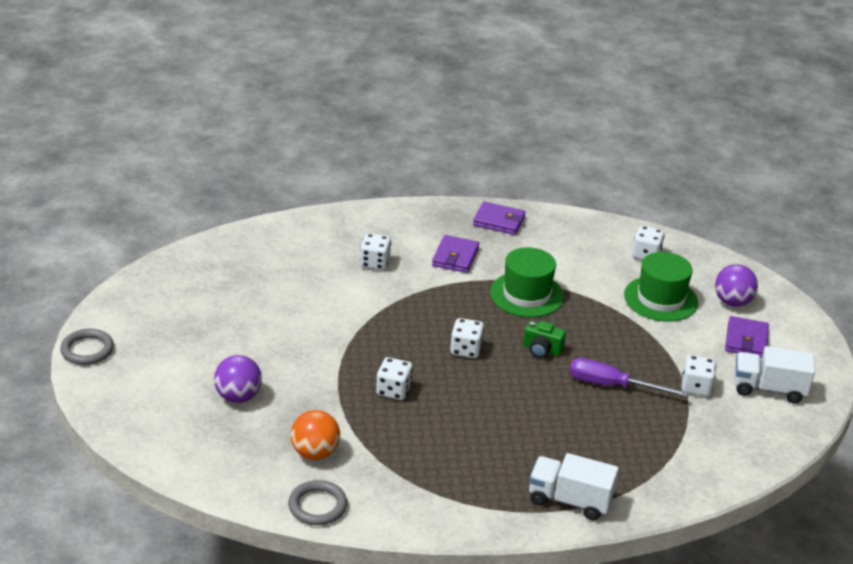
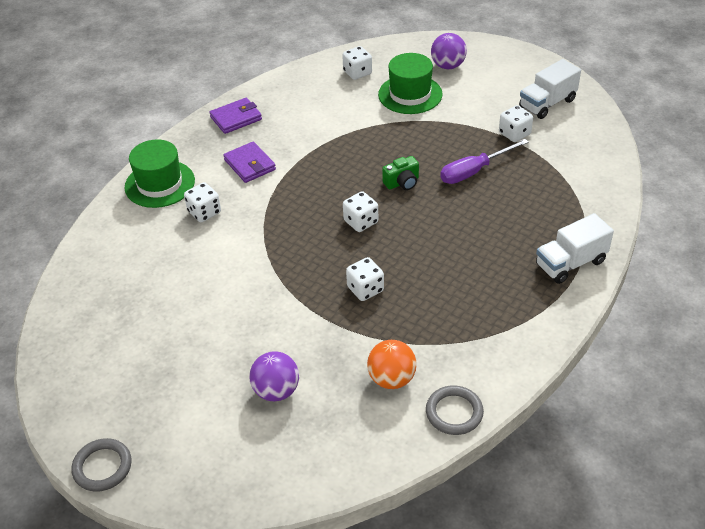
camera: 45 degrees left, 10 degrees up
green hat [490,247,564,317] -> green hat moved to [125,139,195,208]
purple wallet [725,316,769,358] -> none

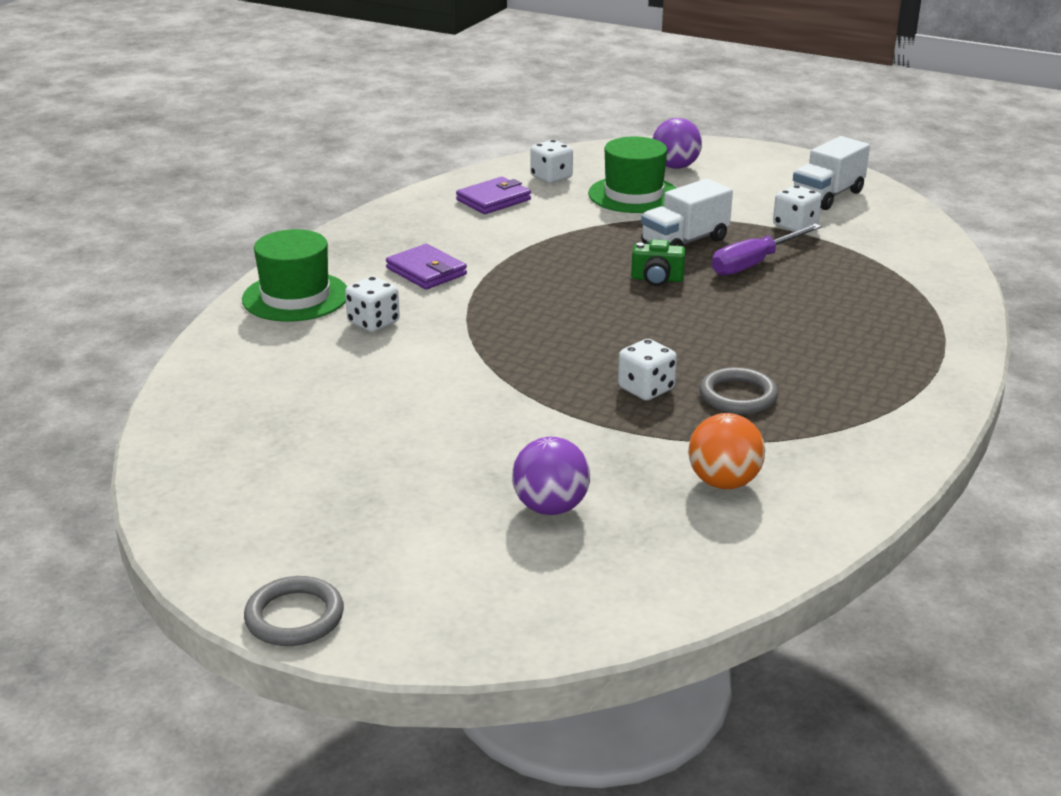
camera: 10 degrees left, 15 degrees down
purple wallet [209,98,262,134] -> purple wallet moved to [456,177,531,214]
white dice [343,191,378,232] -> none
green camera [382,156,419,190] -> green camera turned 45 degrees clockwise [631,239,686,286]
grey ring [426,385,484,435] -> grey ring moved to [699,367,778,414]
white truck [536,213,614,284] -> white truck moved to [641,179,733,247]

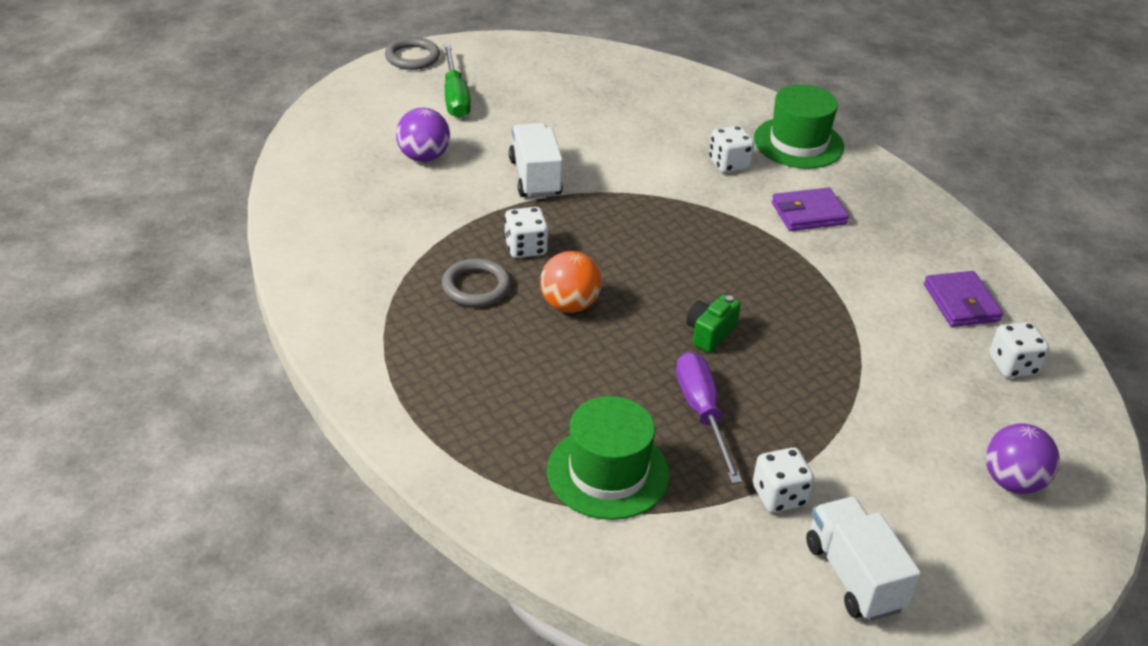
camera: 115 degrees right, 10 degrees up
green hat [588,136,676,213] -> green hat moved to [547,396,670,520]
white truck [641,179,733,247] -> white truck moved to [509,123,563,198]
orange ball [688,413,765,489] -> orange ball moved to [540,251,602,313]
none -> green screwdriver [443,44,471,118]

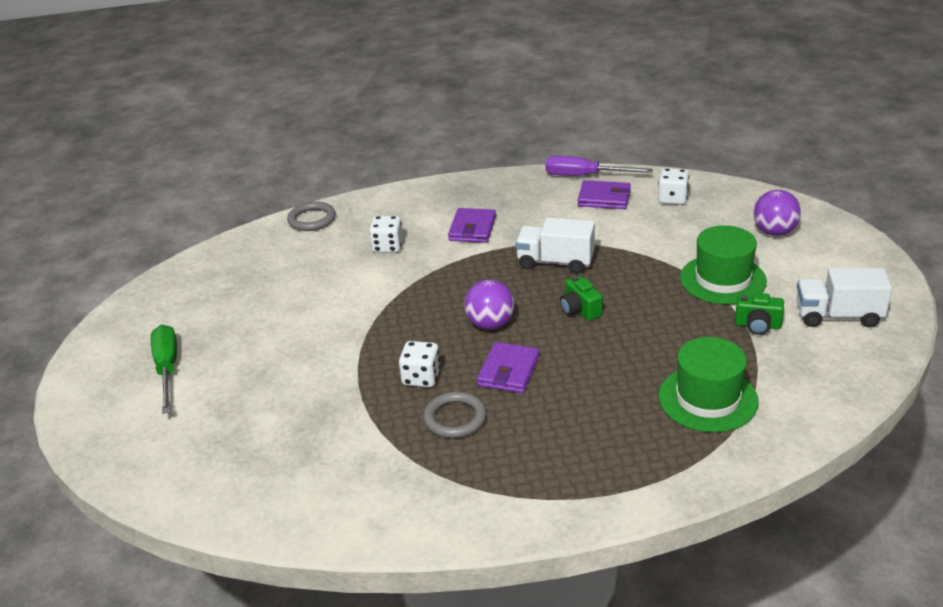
camera: 60 degrees left, 5 degrees down
grey ring [385,37,440,70] -> grey ring moved to [287,201,336,231]
purple ball [396,108,450,162] -> purple ball moved to [464,279,514,330]
green screwdriver [443,44,471,118] -> green screwdriver turned 120 degrees counterclockwise [151,325,177,414]
white truck [509,123,563,198] -> white truck moved to [515,217,595,274]
orange ball [540,251,602,313] -> purple wallet [477,342,540,393]
purple screwdriver [676,352,742,484] -> purple screwdriver moved to [545,156,653,176]
white dice [753,447,815,513] -> green camera [735,293,784,335]
green hat [754,84,844,169] -> green hat moved to [680,225,767,304]

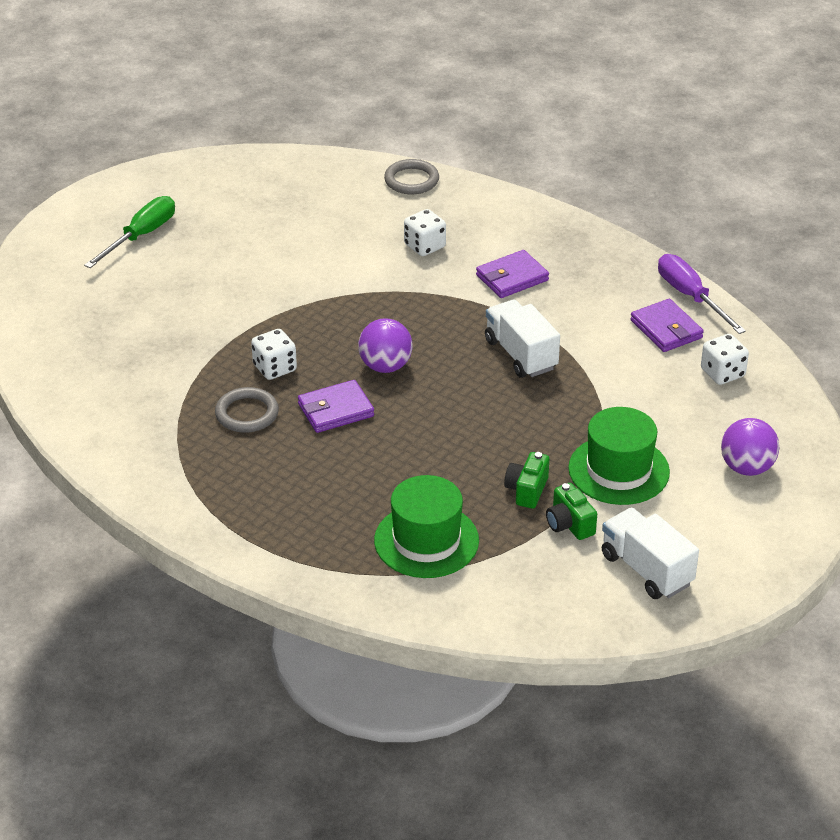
camera: 45 degrees right, 5 degrees up
green camera [560,276,603,321] -> green camera moved to [504,452,549,509]

